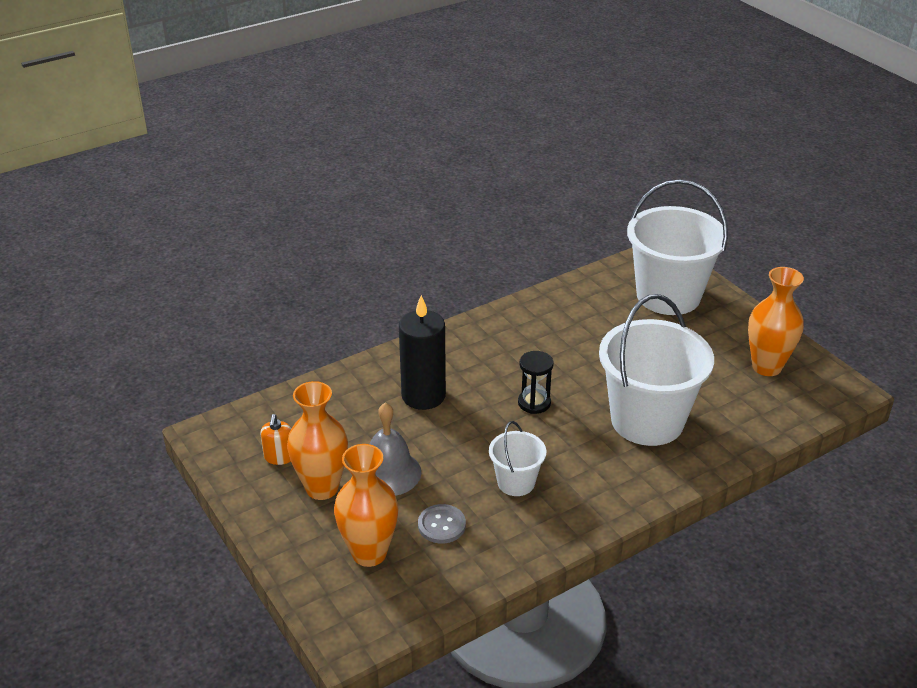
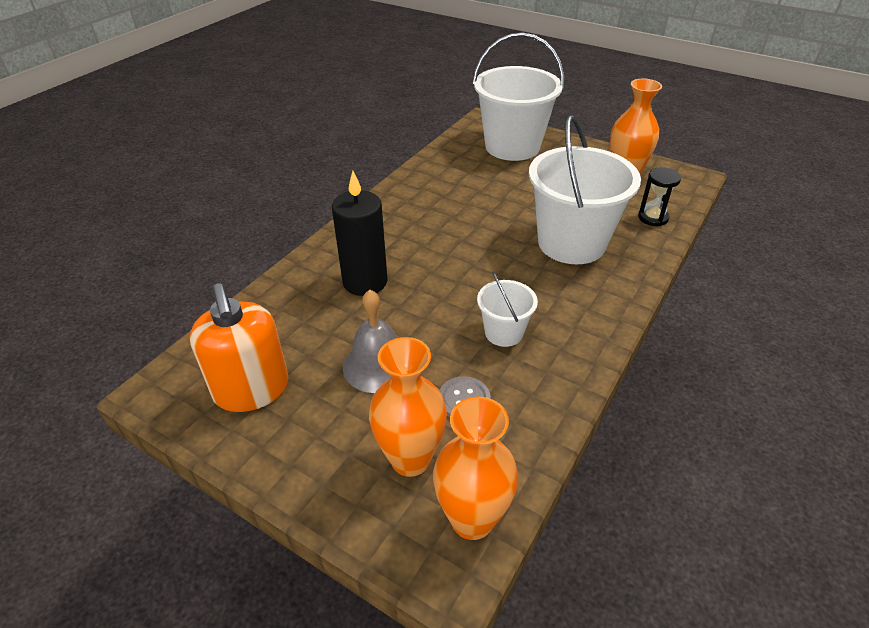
camera: 25 degrees left, 5 degrees up
orange soap dispenser [261,414,292,465] -> orange soap dispenser [190,283,288,412], size x2.12
orange vase [287,381,348,500] -> orange vase moved to [433,397,518,540]
black hourglass [518,351,554,414] -> black hourglass moved to [638,167,681,226]

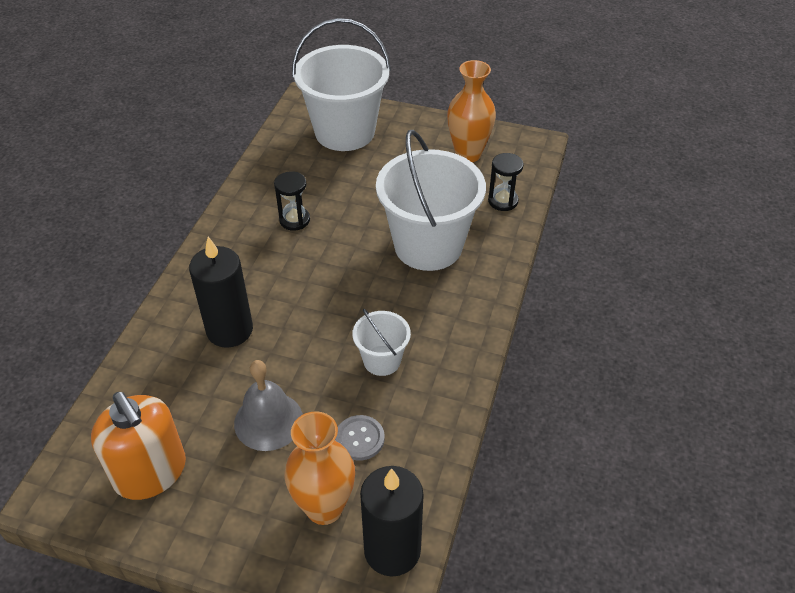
camera: 15 degrees left, 5 degrees up
orange vase [433,397,518,540] -> black candle [360,466,424,576]
none -> black hourglass [274,171,310,231]

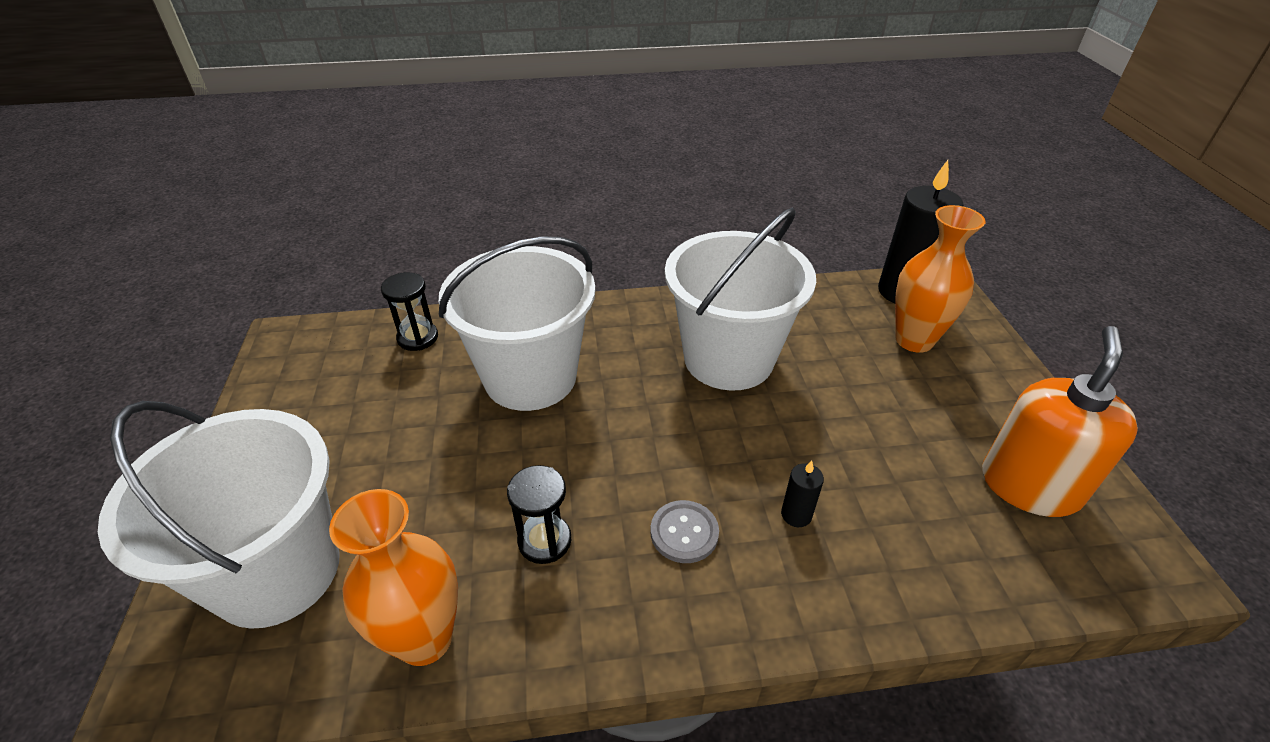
camera: 115 degrees left, 5 degrees down
black candle [189,237,253,348] -> black candle [781,460,824,527], size x0.44
grey bell [234,360,303,451] -> none
grey button [335,415,385,461] -> grey button moved to [650,500,719,563]
white bucket [352,309,411,376] -> white bucket [665,208,816,391], size x2.05
orange vase [447,60,496,162] -> orange vase moved to [329,489,458,666]

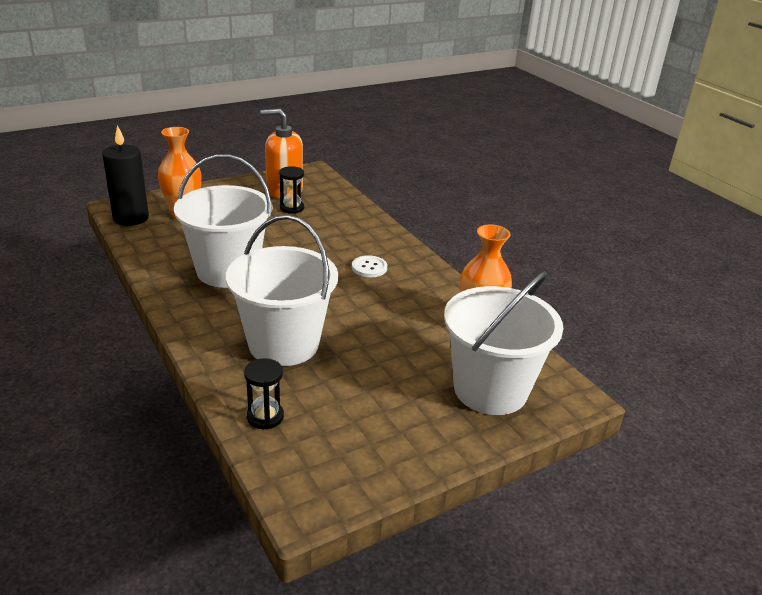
camera: 115 degrees left, 10 degrees down
black hourglass [507,465,571,564] -> black hourglass moved to [279,166,304,214]
grey button [650,500,719,563] -> white button [352,255,387,277]
black candle [781,460,824,527] -> none

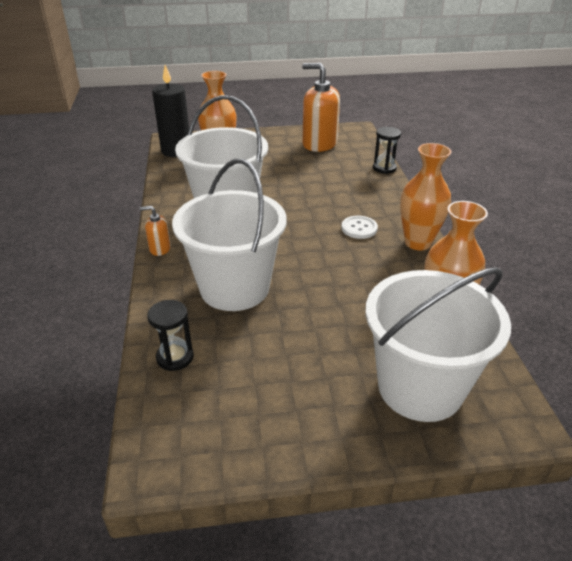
camera: 25 degrees right, 5 degrees up
black hourglass [279,166,304,214] -> black hourglass moved to [373,127,401,174]
none -> orange soap dispenser [140,206,171,256]
none -> orange vase [400,143,451,250]

